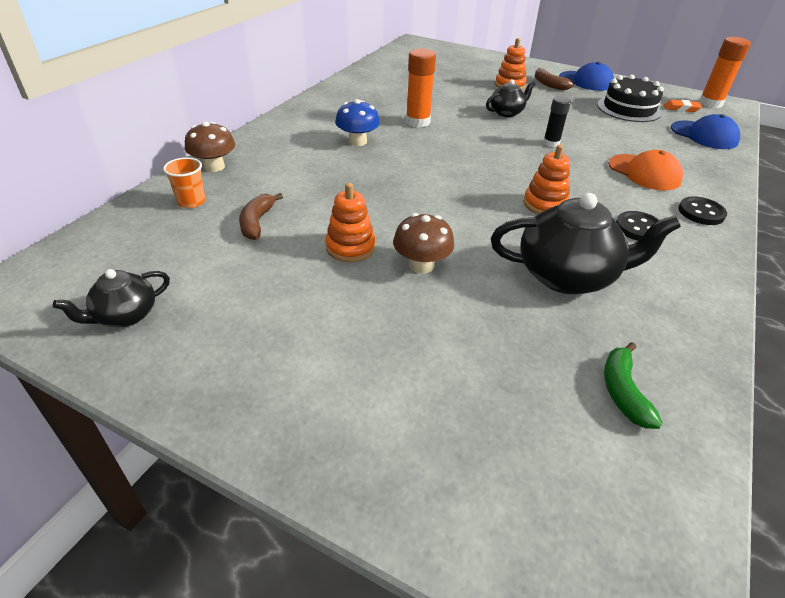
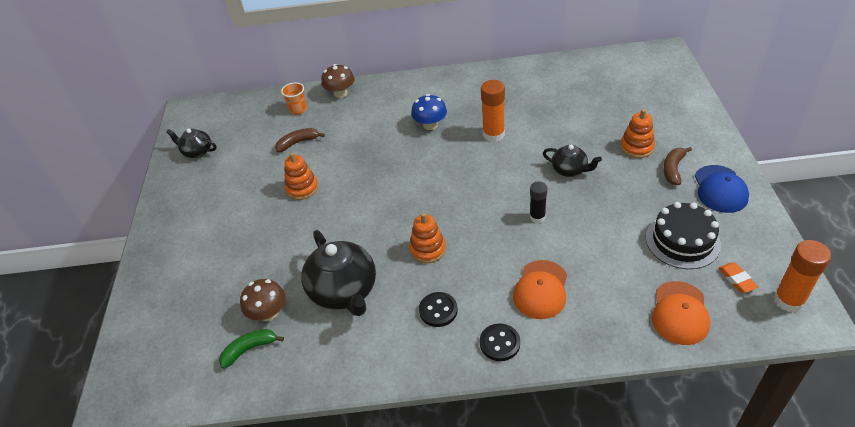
camera: 65 degrees right, 5 degrees up
brown mushroom [393,213,454,274] -> brown mushroom moved to [240,279,286,321]
blue cap [671,114,740,149] -> orange cap [652,281,710,345]

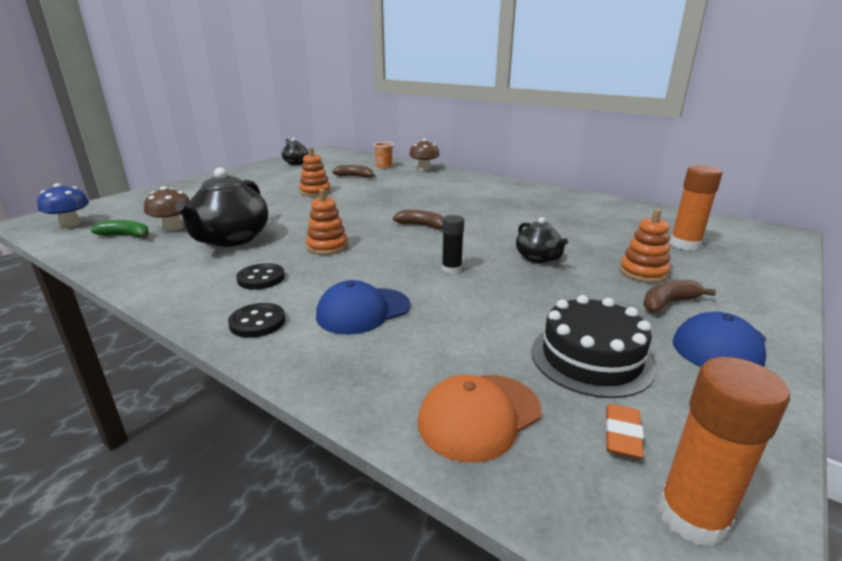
camera: 35 degrees right, 20 degrees down
blue mushroom [411,94,447,130] -> blue mushroom moved to [37,183,89,228]
orange glue stick [481,80,505,142] -> orange glue stick moved to [670,165,723,251]
orange cap [513,260,567,319] -> blue cap [316,280,410,335]
none -> brown banana [393,210,444,229]

